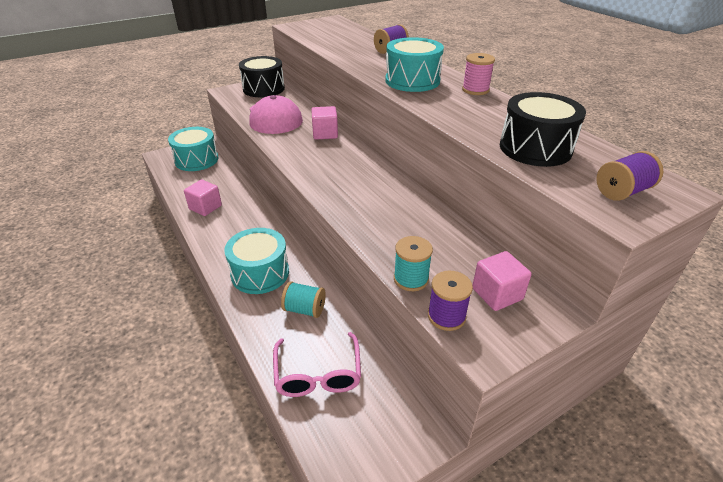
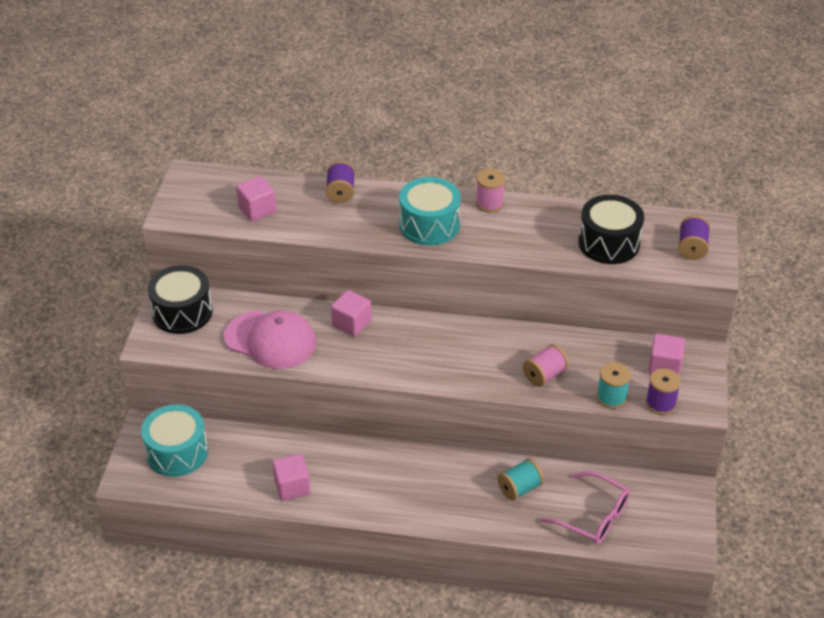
camera: 50 degrees left, 5 degrees up
turquoise drum [224,228,289,294] -> none
none -> pink cube [236,176,276,222]
none -> pink spool [523,344,569,387]

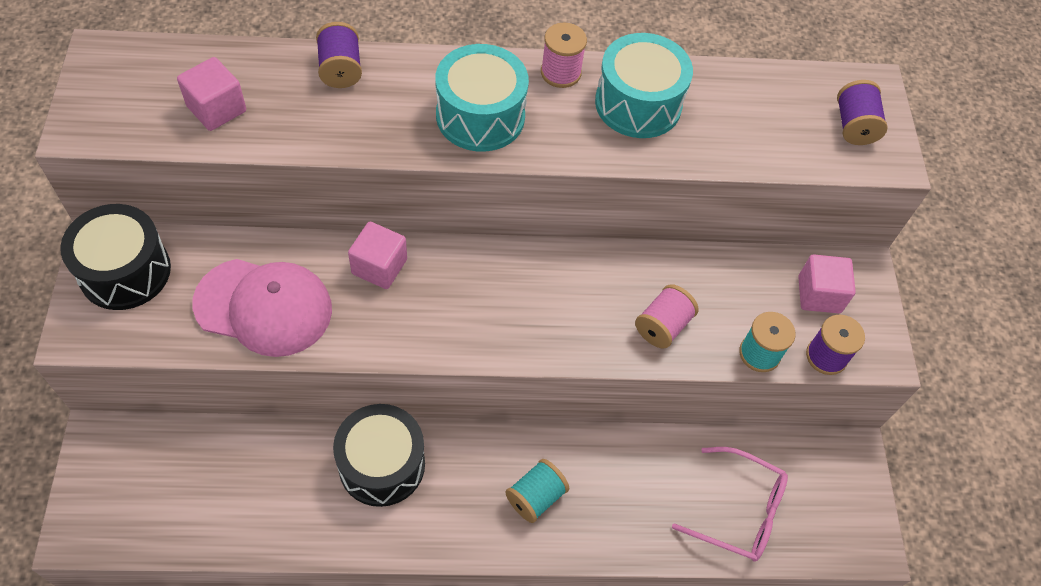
camera: 15 degrees left, 15 degrees up
turquoise drum [141,404,208,477] -> turquoise drum moved to [595,33,693,138]
pink cube [273,454,311,501] -> none
turquoise spool [498,458,544,501] -> turquoise spool moved to [505,459,569,523]
black drum [578,195,644,264] -> black drum moved to [333,404,425,507]

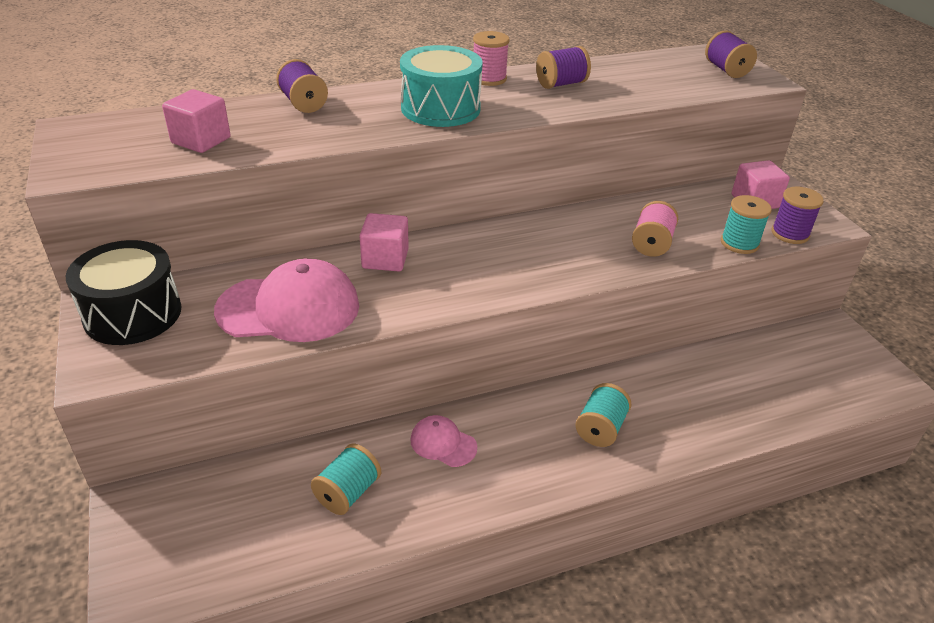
camera: 15 degrees left, 20 degrees down
black drum [333,404,425,507] -> pink cap [410,415,477,467]
turquoise drum [595,33,693,138] -> purple spool [536,46,591,89]
pink glasses [672,447,788,562] -> none
none -> turquoise spool [311,443,381,515]

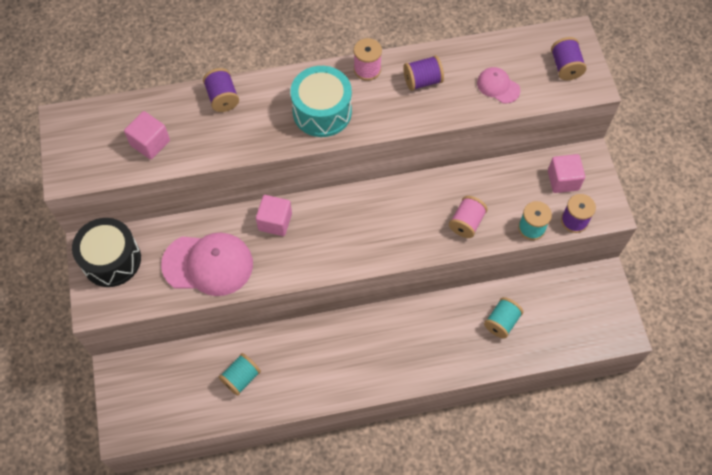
camera: 10 degrees right, 25 degrees up
pink cap [410,415,477,467] -> pink cap moved to [477,67,520,104]
turquoise spool [575,383,632,447] -> turquoise spool moved to [484,297,523,339]

